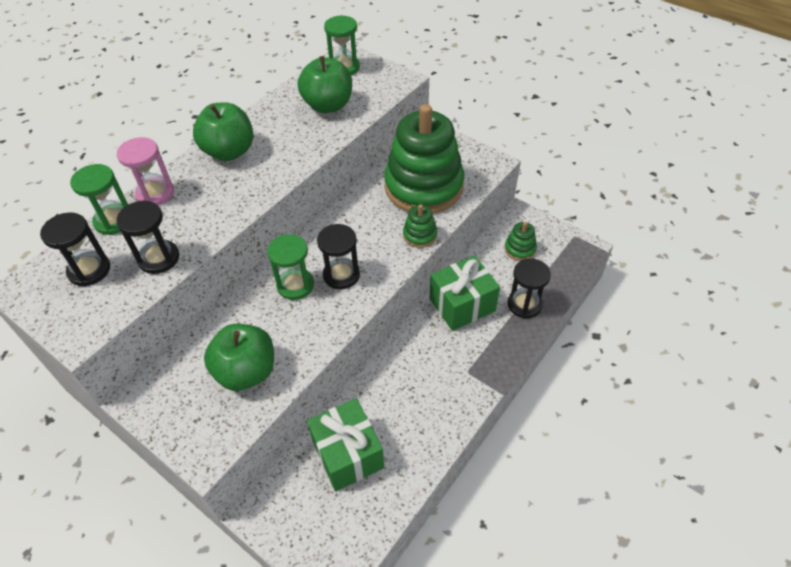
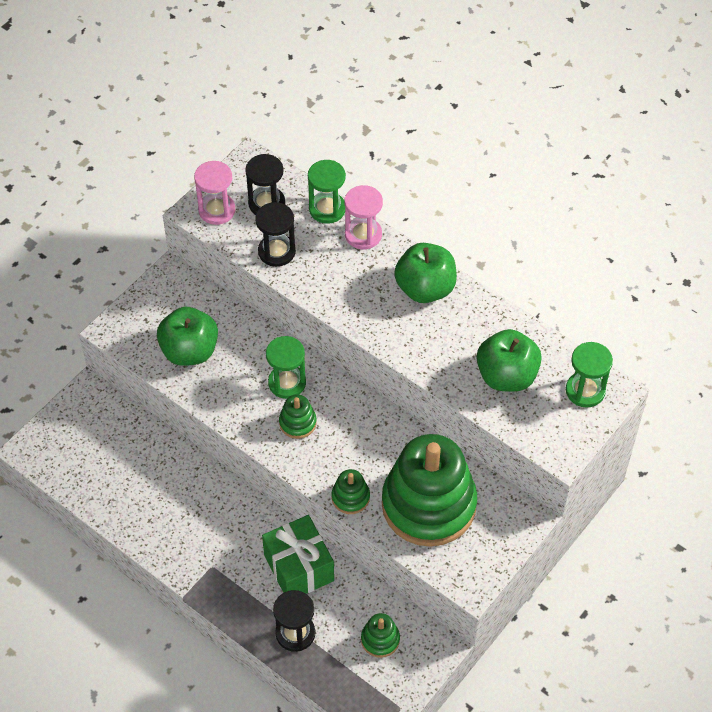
camera: 90 degrees right, 5 degrees up
green gift [307,398,384,491] -> none
black hourglass [317,224,360,289] -> green stacking toy [279,394,317,439]
none -> pink hourglass [194,161,235,225]

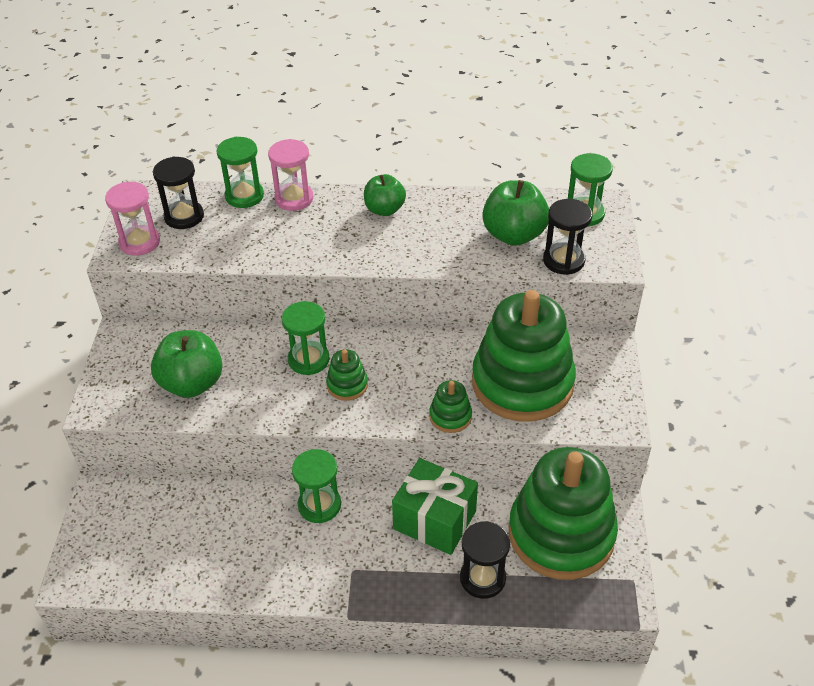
camera: 35 degrees left, 10 degrees down
black hourglass [255,202,296,267] -> black hourglass moved to [543,199,592,275]
green stacking toy [361,613,400,658] -> green stacking toy [509,447,618,580], size x2.45
green apple [394,243,457,303] -> green apple [364,174,406,216], size x0.66
none -> green hourglass [292,449,341,523]

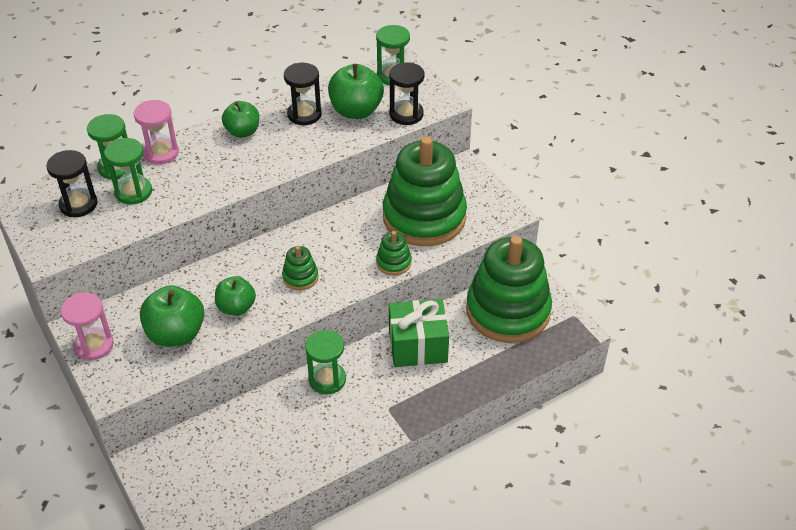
camera: 35 degrees left, 0 degrees up
pink hourglass [105,182,160,256] -> pink hourglass moved to [61,293,114,361]
green hourglass [282,301,330,375] -> green hourglass moved to [104,138,152,205]
black hourglass [460,521,510,599] -> black hourglass moved to [284,63,322,125]
none -> green apple [215,276,256,316]

